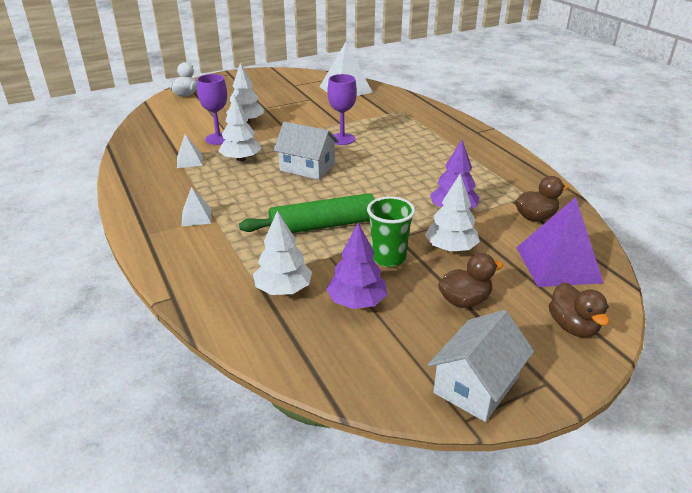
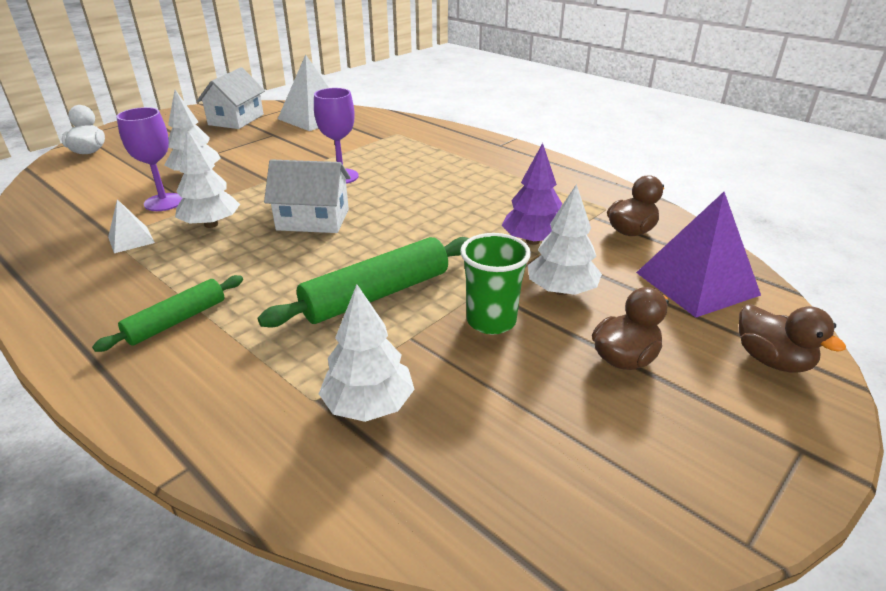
camera: 20 degrees left, 0 degrees up
white pyramid [181,187,211,227] -> green rolling pin [92,275,243,352]
purple tree [326,222,387,309] -> none
white house [428,310,534,422] -> white house moved to [197,67,265,129]

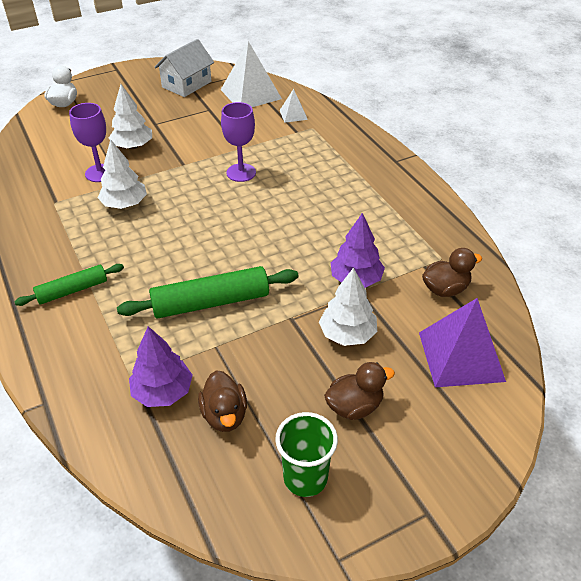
camera: 20 degrees right, 10 degrees up
white pyramid [108,199,155,253] -> white pyramid moved to [280,89,308,123]
white house [264,159,351,233] -> none
white tree [319,285,415,422] -> purple tree [129,326,193,407]
green cup [460,233,531,334] -> green cup moved to [275,412,338,497]
brown duck [739,305,846,373] -> brown duck moved to [198,370,247,432]

